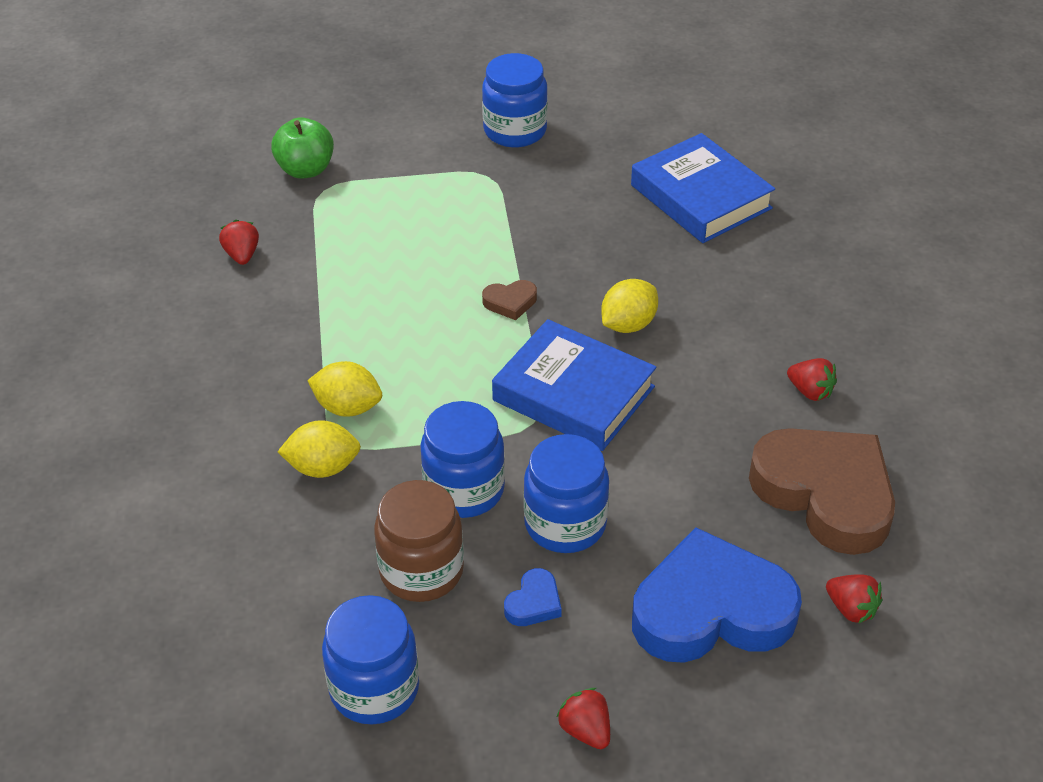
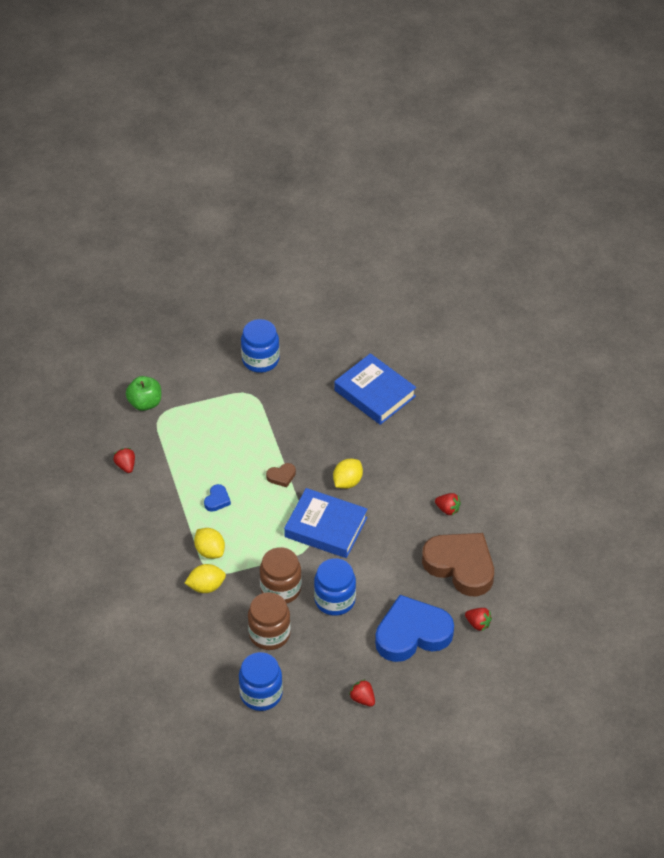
camera: 10 degrees left, 5 degrees up
yellow lemon [307,361,382,417] -> yellow lemon turned 45 degrees clockwise [194,528,225,559]
blue jar [420,401,505,518] -> brown jar [260,547,302,604]
blue heart [504,568,562,626] -> blue heart moved to [204,484,231,512]

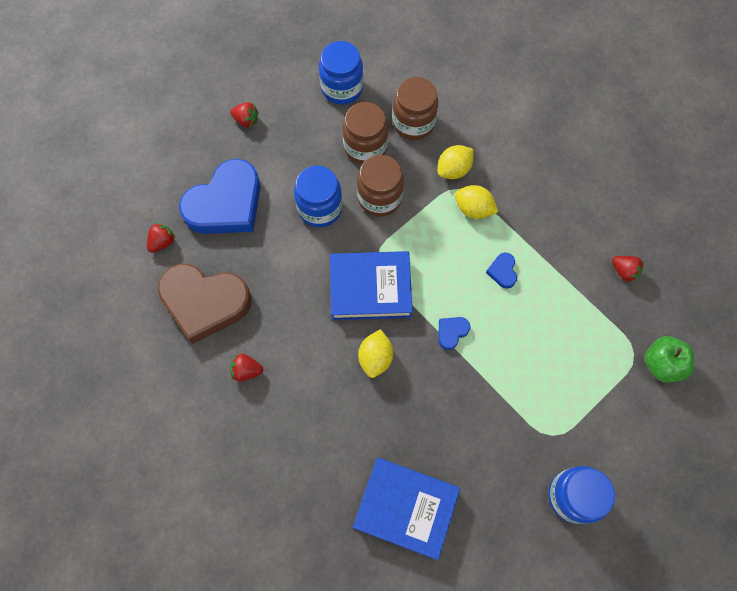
camera: 155 degrees right, 20 degrees up
brown heart [266,463,296,487] -> blue heart [438,317,470,350]
red strawberry [465,608,492,631] -> red strawberry turned 120 degrees clockwise [147,223,176,253]
none -> brown jar [392,77,439,140]

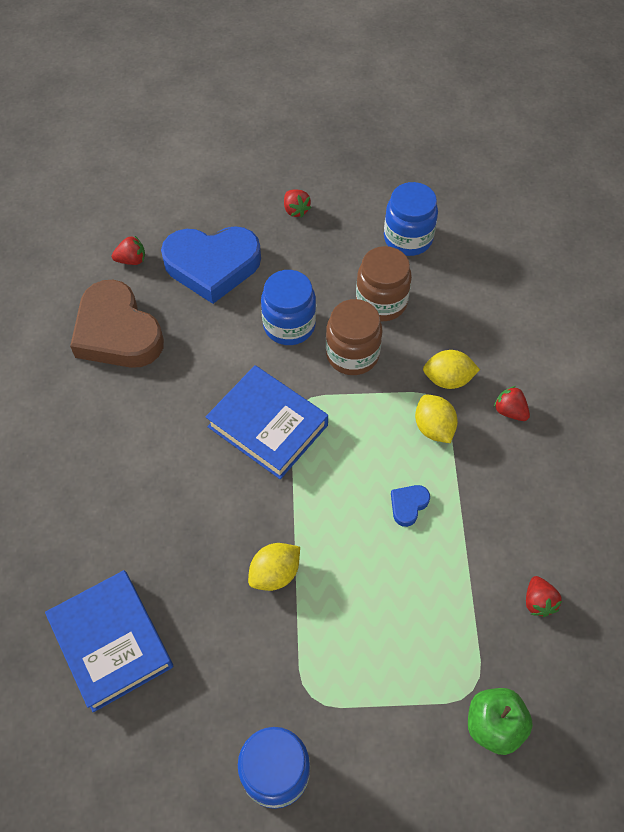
camera: 40 degrees right, 10 degrees down
red strawberry [230,354,263,381] -> red strawberry moved to [494,386,530,421]
yellow lemon [358,329,393,378] -> yellow lemon moved to [248,543,300,591]
brown jar [392,77,439,140] -> none
blue heart [438,317,470,350] -> none

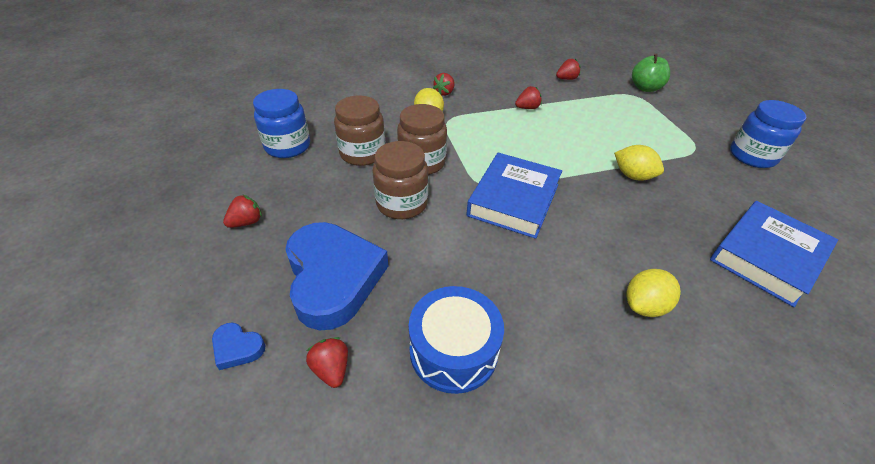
camera: 105 degrees left, 15 degrees down
brown heart [70,280,164,368] -> blue drum [409,286,504,394]
blue jar [261,270,316,345] -> brown jar [372,141,428,219]
blue heart [391,485,430,527] -> blue heart moved to [212,323,266,370]
yellow lemon [415,395,458,443] -> yellow lemon moved to [626,269,681,317]
none -> red strawberry [515,86,542,109]

